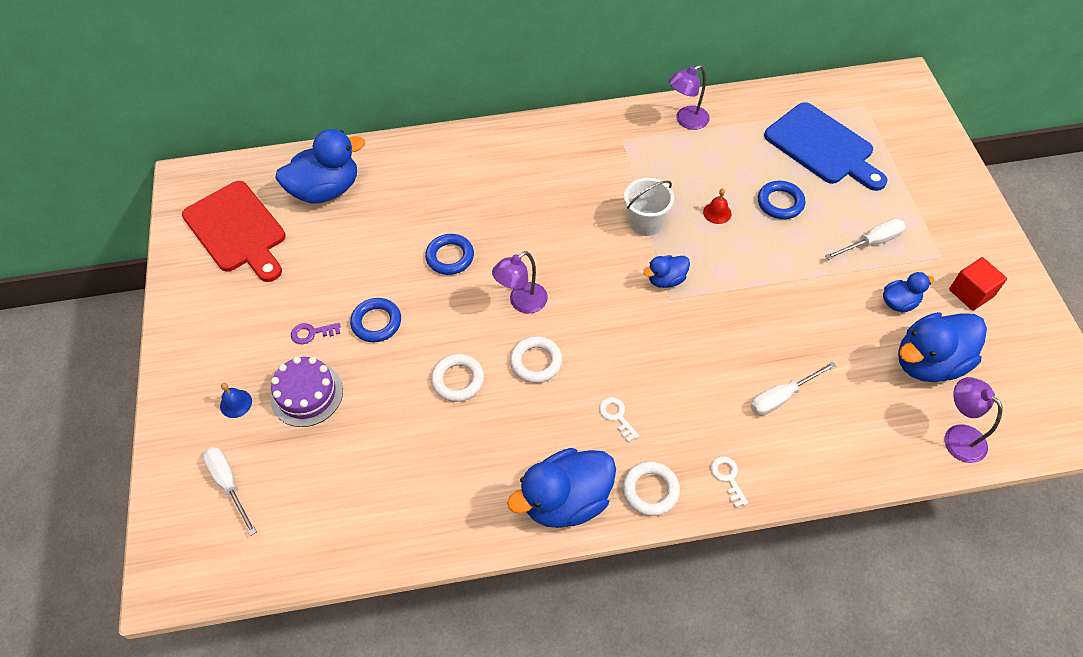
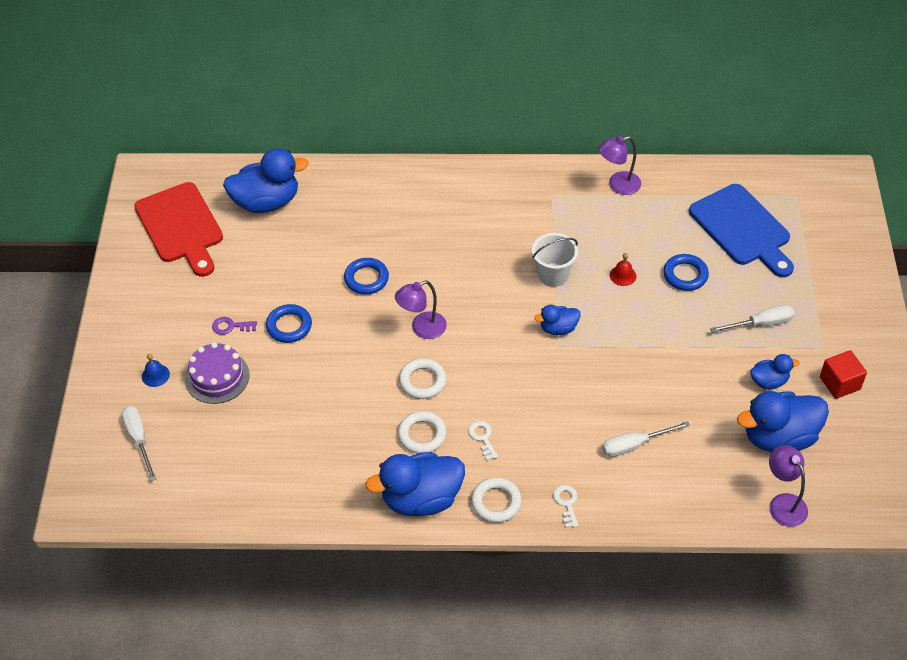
camera: 10 degrees right, 5 degrees down
white ring [431,354,484,402] -> white ring moved to [398,411,447,454]

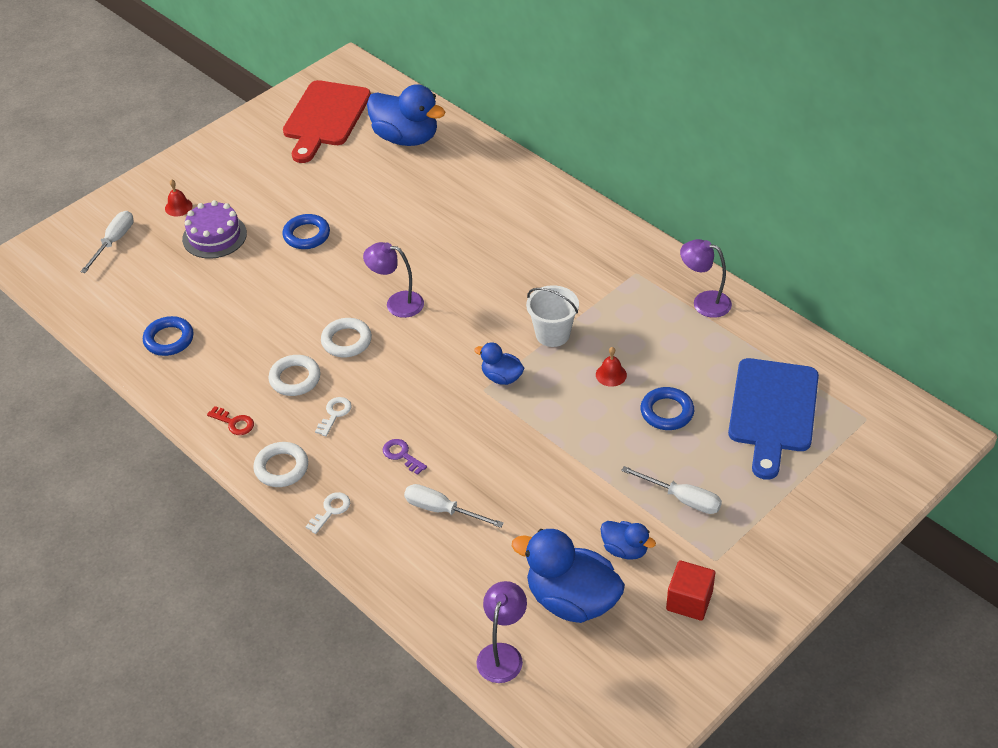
camera: 45 degrees right, 5 degrees down
blue bell [142,353,170,387] -> red bell [165,179,193,216]
purple key [212,317,257,335] -> purple key moved to [383,439,427,475]
blue ring [344,258,389,295] -> blue ring moved to [143,316,194,356]
blue duck [365,452,465,516] -> red key [207,406,254,435]

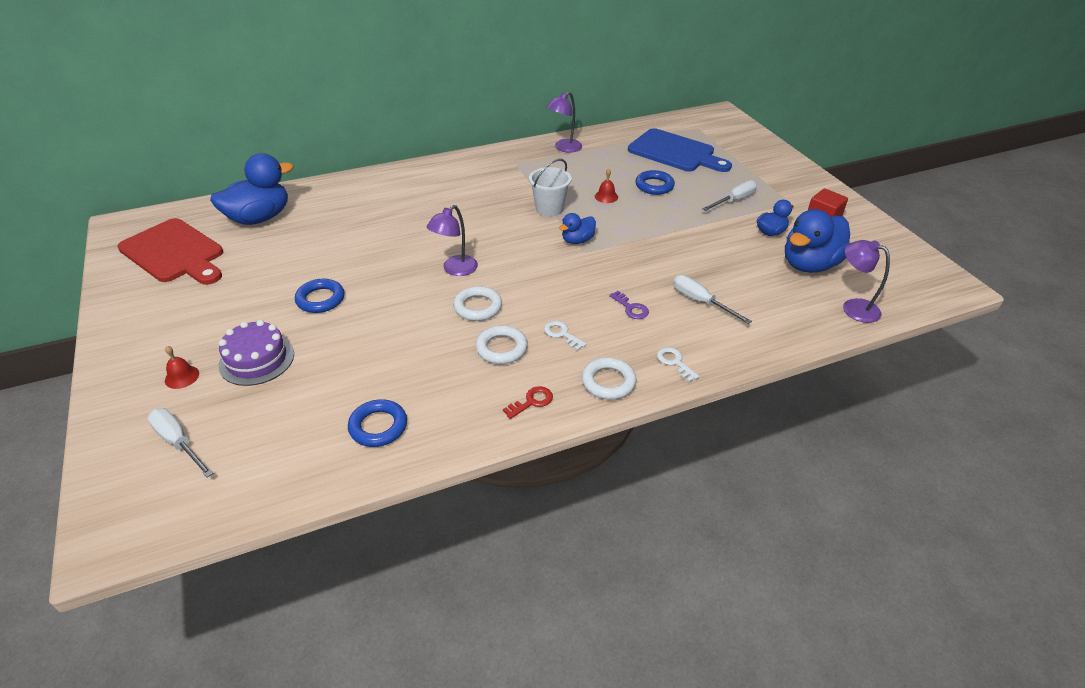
camera: 70 degrees left, 5 degrees down
purple key [383,439,427,475] -> purple key turned 105 degrees counterclockwise [609,291,649,319]
white screwdriver [404,484,504,528] -> white screwdriver turned 90 degrees clockwise [673,275,752,324]

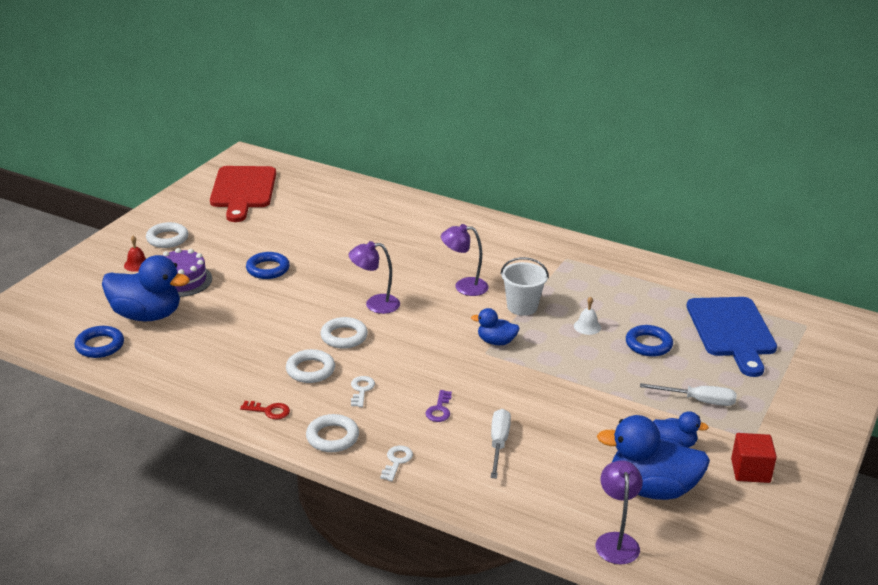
camera: 50 degrees right, 10 degrees down
white screwdriver [148,408,214,477] -> none
blue duck [210,153,293,225] -> blue duck moved to [102,255,190,321]
blue ring [348,399,407,447] -> blue ring moved to [74,326,124,358]
purple lamp [547,92,582,153] -> purple lamp moved to [441,224,489,296]
red bell [595,169,618,203] -> white bell [574,297,601,335]
none -> white ring [146,222,188,248]

